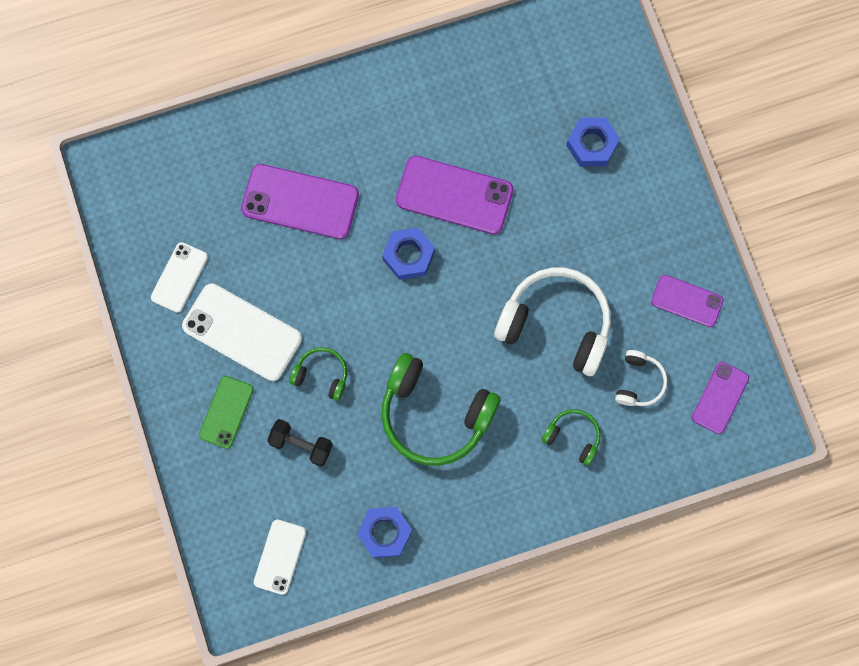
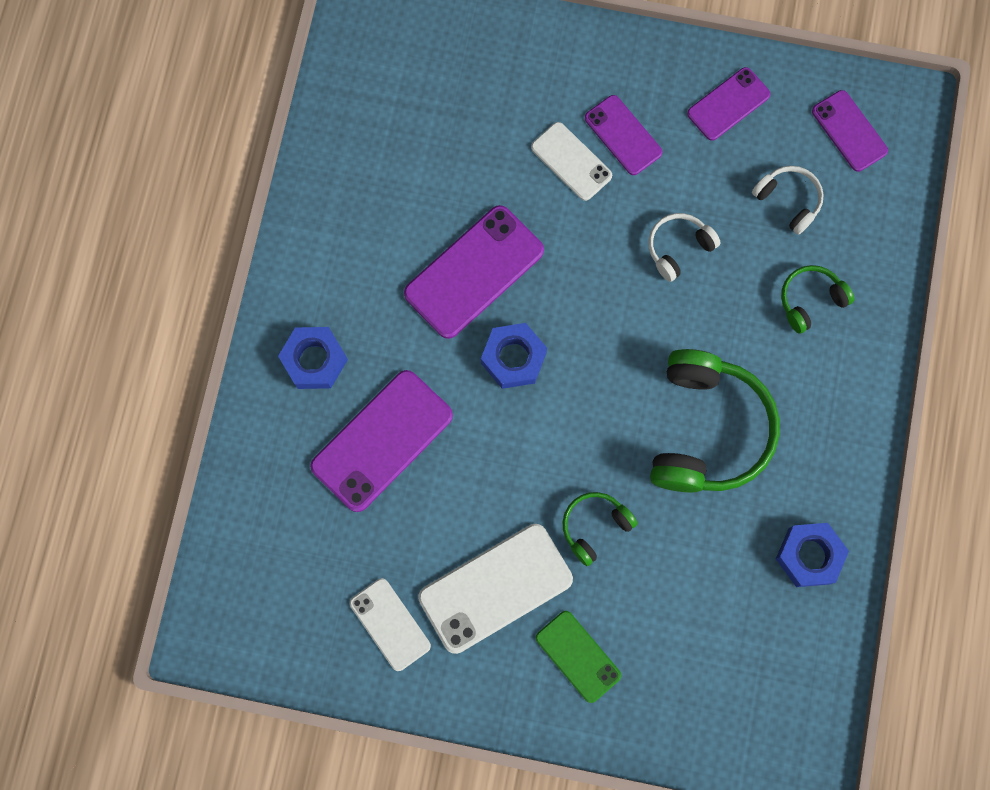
camera: 60 degrees left, 0 degrees up
white phone [254,520,306,595] -> white phone moved to [531,122,612,201]
black dumbbell [267,419,333,467] -> none
green headphones [381,353,500,466] -> green headphones turned 45 degrees counterclockwise [650,349,780,492]
white headphones [494,268,611,376] -> white headphones [648,213,721,282], size x0.49
blue nut [566,117,620,167] -> blue nut moved to [278,327,348,389]
none -> purple phone [585,95,662,175]

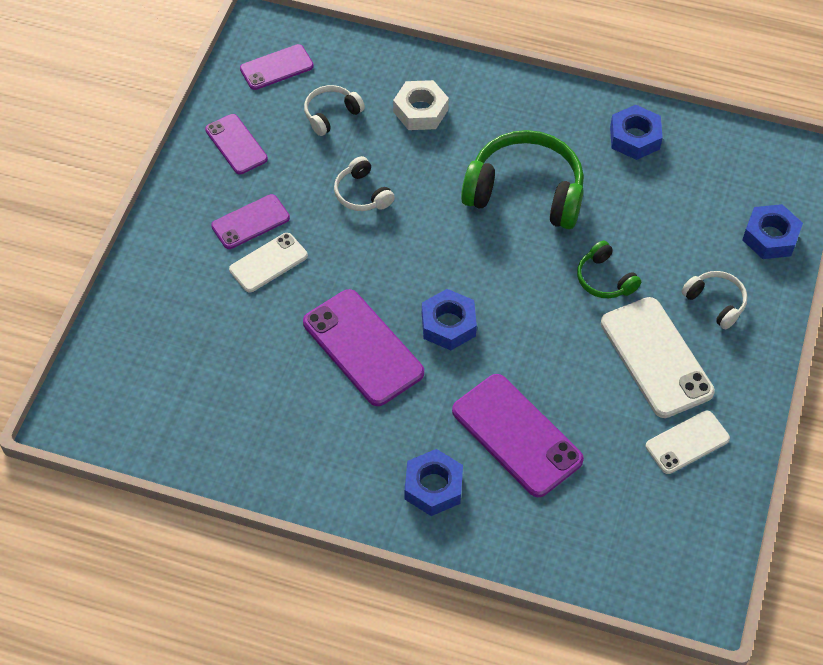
camera: 85 degrees left, 20 degrees down
green phone [536,611,621,703] -> white headphones [681,271,747,329]
green headphones [781,265,855,334] -> white nut [393,80,449,130]
none -> blue nut [742,204,803,259]

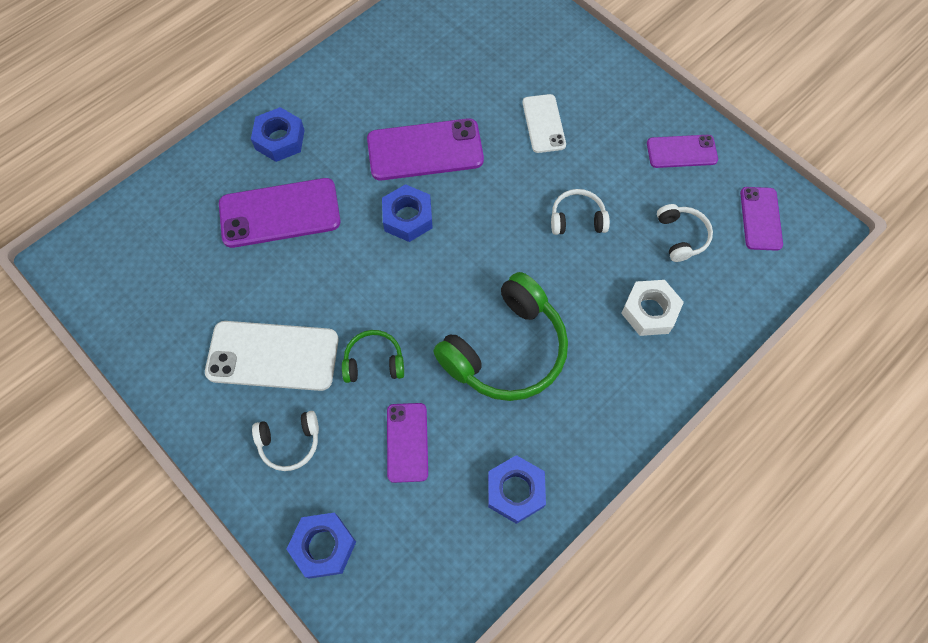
camera: 120 degrees right, 10 degrees up
purple phone [211,194,290,249] -> purple phone moved to [387,403,428,483]
white phone [646,411,730,474] -> none

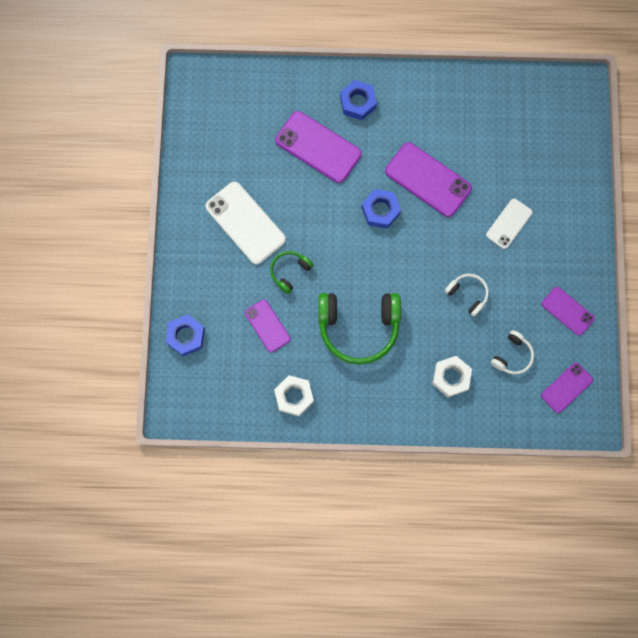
camera: 45 degrees right, 10 degrees up
white headphones [252,411,319,471] -> none
green headphones [342,330,404,383] -> green headphones turned 90 degrees counterclockwise [270,251,313,294]
purple phone [387,403,428,483] -> purple phone turned 75 degrees counterclockwise [245,299,291,353]
blue nut [488,455,546,524] -> white nut [274,375,314,416]

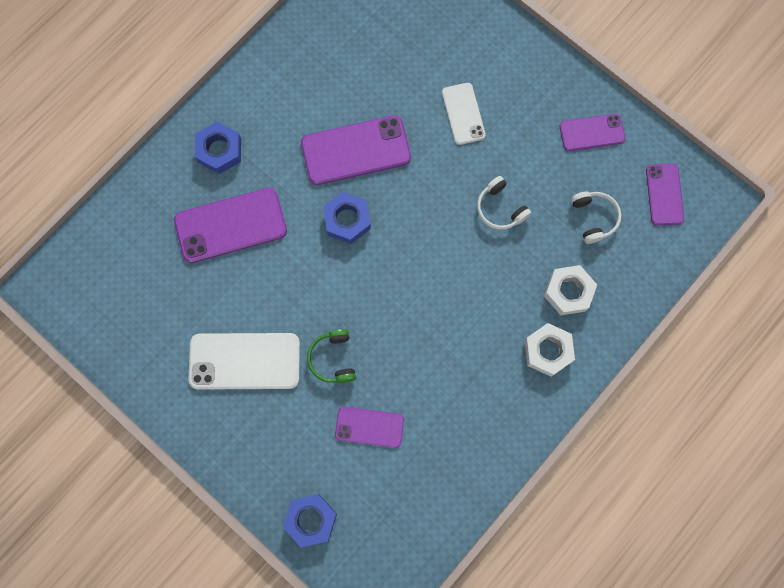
camera: 50 degrees left, 0 degrees up
white nut [274,375,314,416] -> white nut moved to [524,323,575,377]
green headphones [318,293,401,364] -> none
white headphones [445,274,489,316] -> white headphones turned 120 degrees counterclockwise [477,176,531,230]

